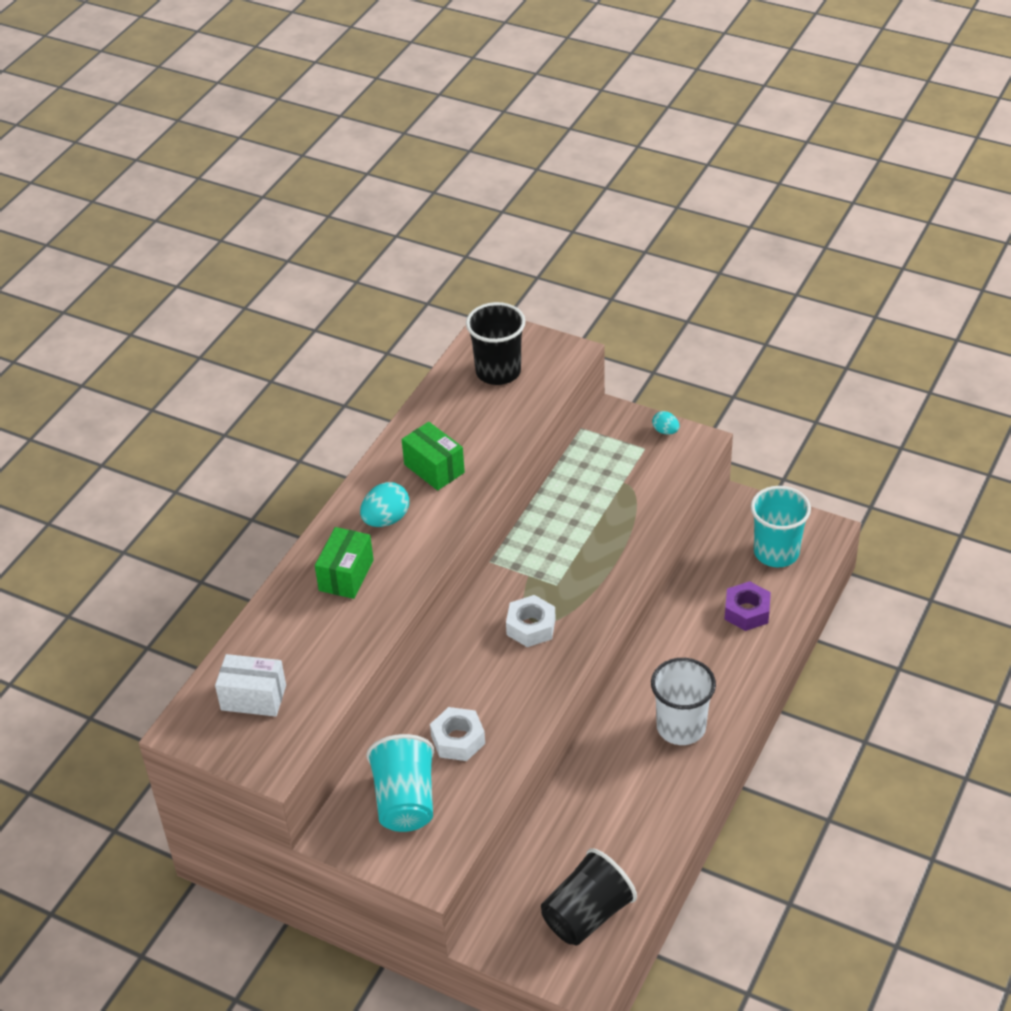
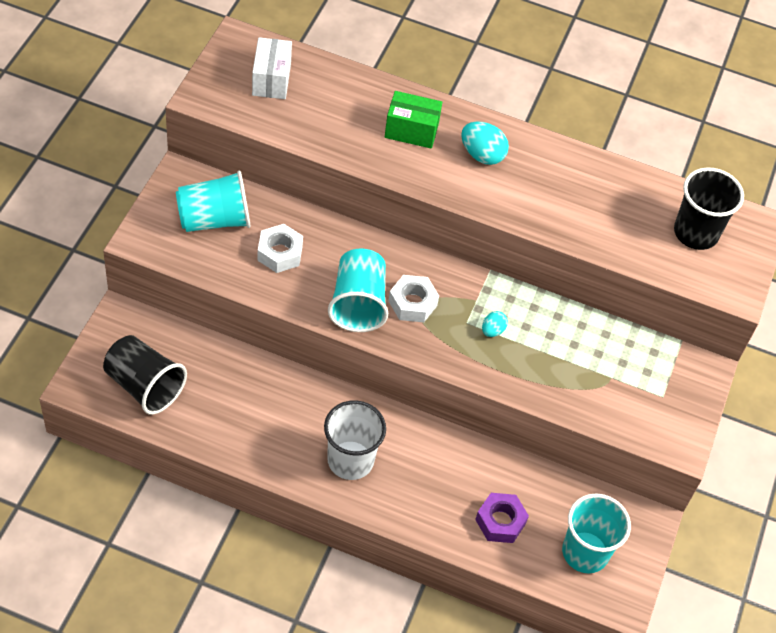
camera: 75 degrees right, 10 degrees up
green box [402,422,465,490] -> none
turquoise egg [652,411,680,435] -> turquoise egg moved to [482,311,508,337]
none -> turquoise cup [328,249,388,332]

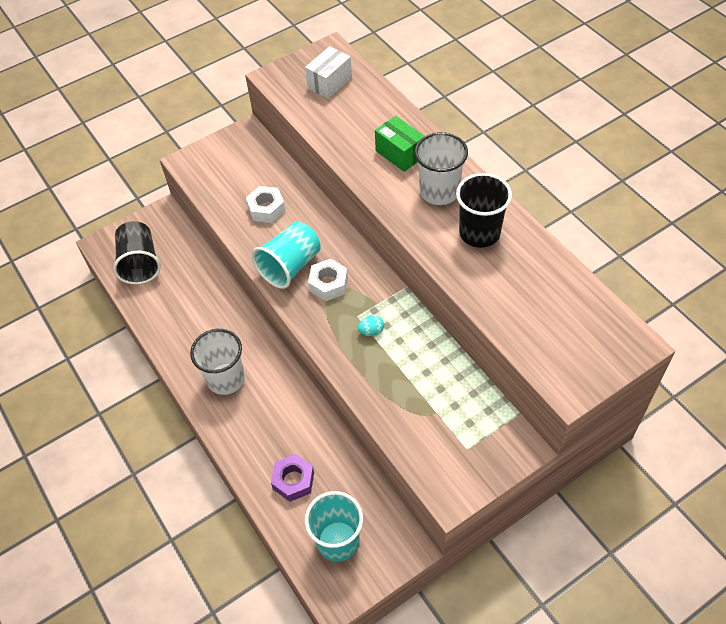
camera: 45 degrees right, 0 degrees up
turquoise cup [176,170,251,232] -> none
turquoise egg [461,122,509,165] -> white cup [415,132,468,205]
black cup [674,167,744,250] -> black cup moved to [456,173,512,248]

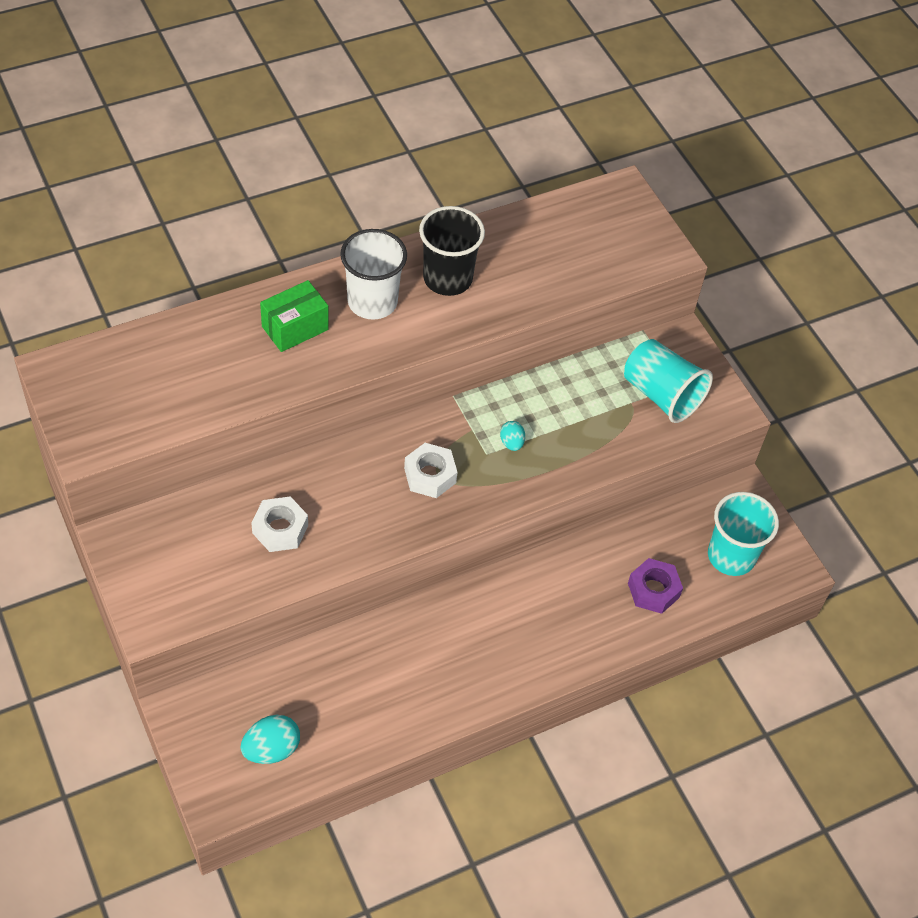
camera: 90 degrees left, 0 degrees up
black cup [113,221,161,284] -> turquoise egg [241,715,300,764]
white cup [190,329,245,395] -> none
turquoise cup [252,222,321,289] -> turquoise cup moved to [624,339,713,423]
white box [305,46,352,99] -> none

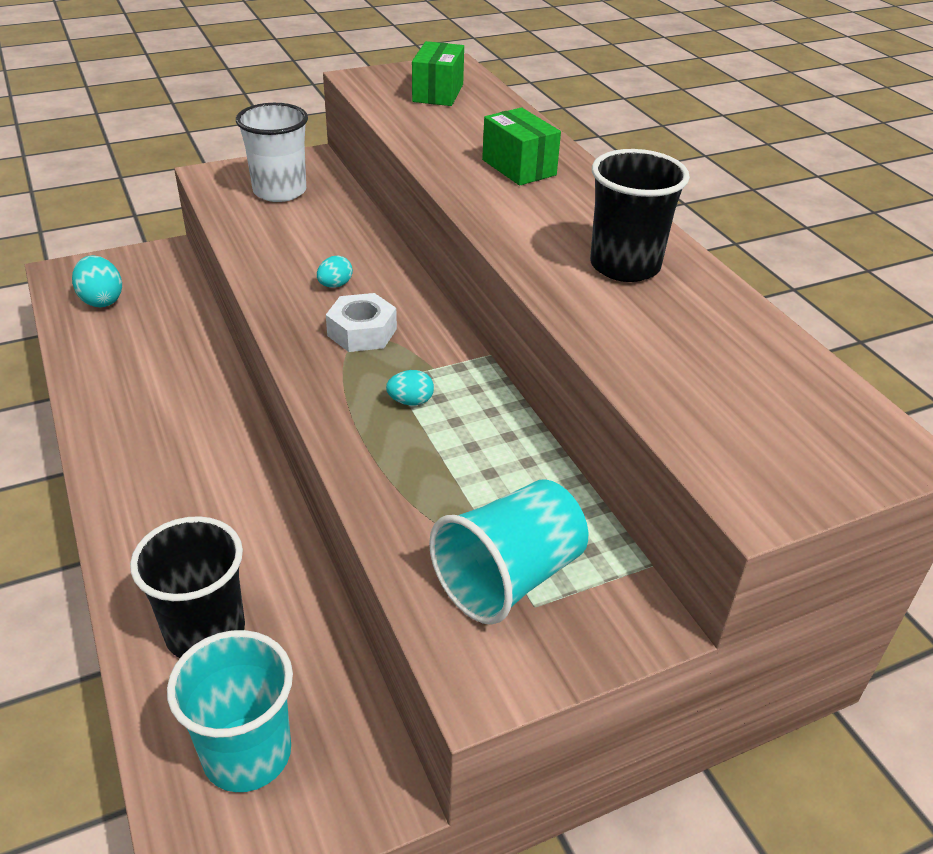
camera: 95 degrees right, 15 degrees down
white nut [251,496,308,552] -> none
white cup [340,229,407,319] -> white cup moved to [236,103,308,202]
purple nut [628,558,683,614] -> black cup [130,516,245,658]
none -> turquoise egg [317,255,353,288]
none -> green box [412,41,464,106]

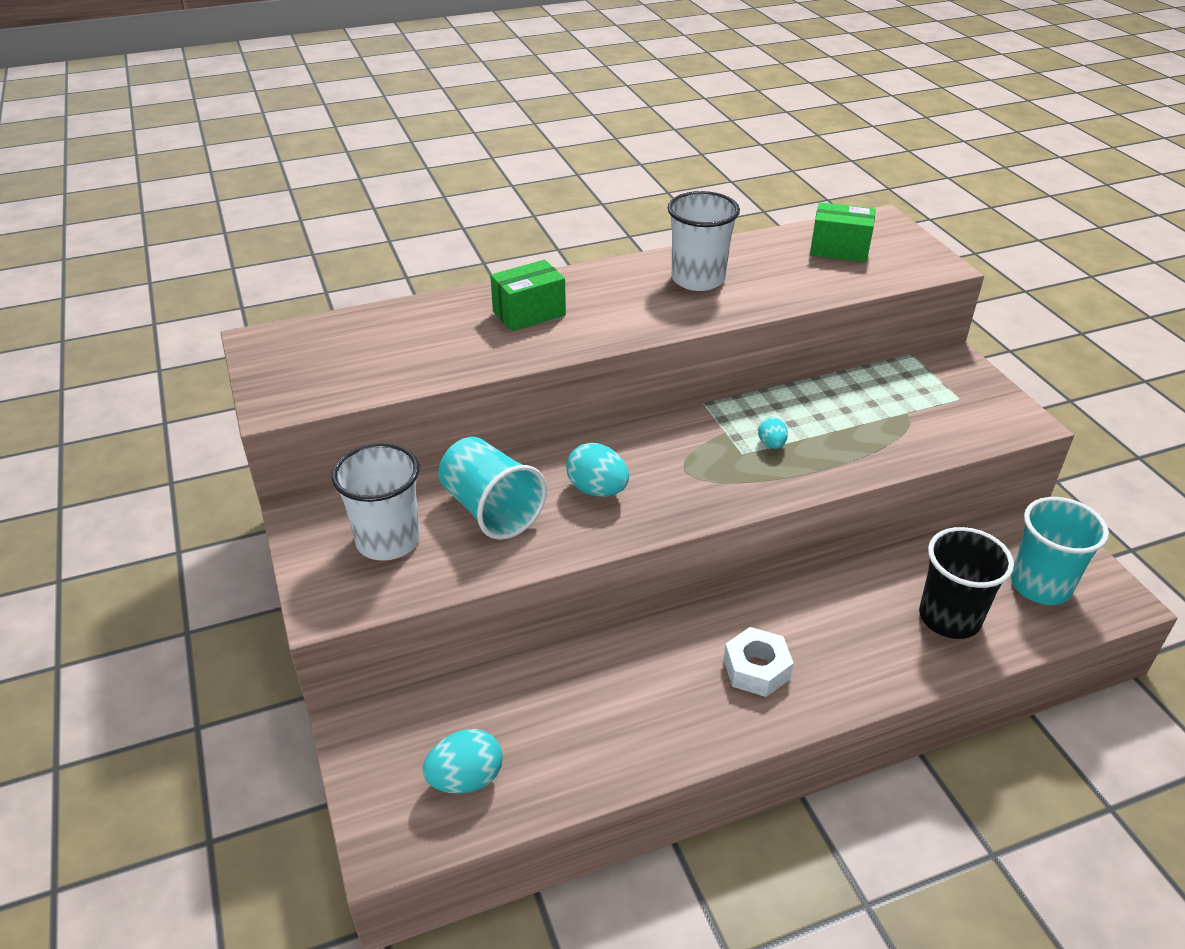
camera: 85 degrees left, 0 degrees up
turquoise egg [317,255,353,288] -> turquoise egg [566,443,629,497], size x1.70
white nut [326,293,397,352] -> white nut moved to [723,627,794,697]
green box [412,41,464,106] -> green box moved to [810,202,876,262]
turquoise cup [429,479,588,625] -> turquoise cup moved to [439,437,547,540]
black cup [590,149,690,282] -> white cup [668,191,740,291]

